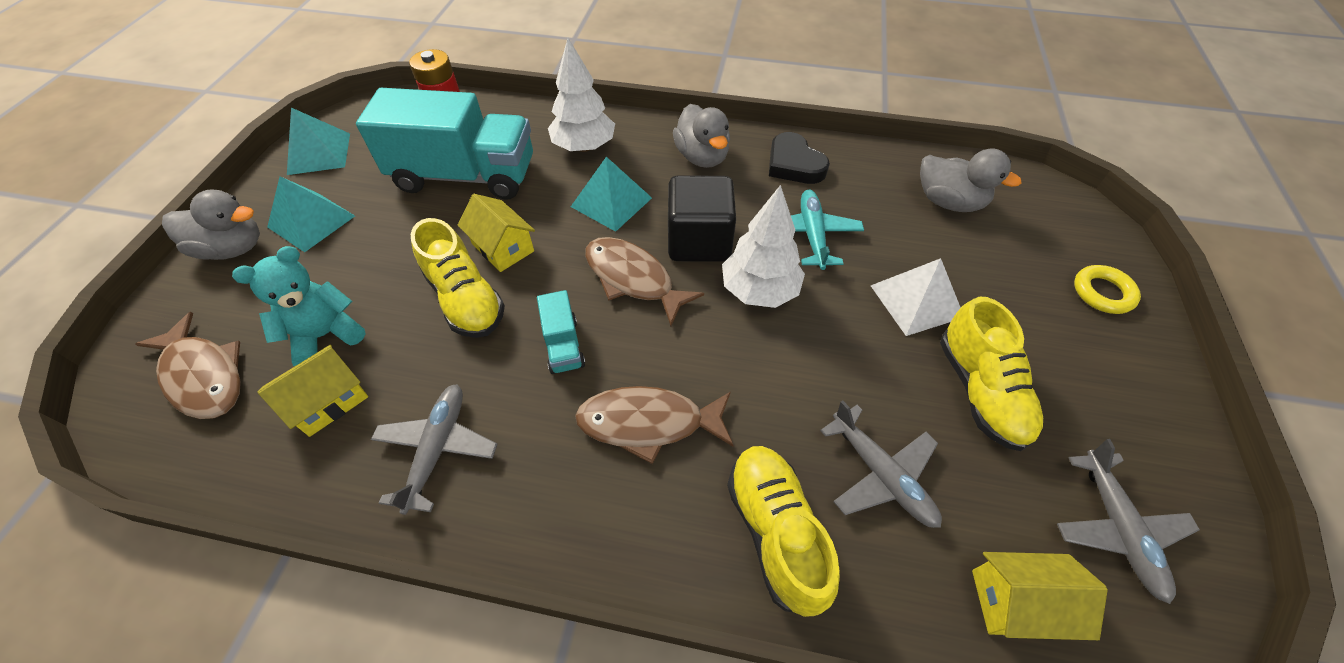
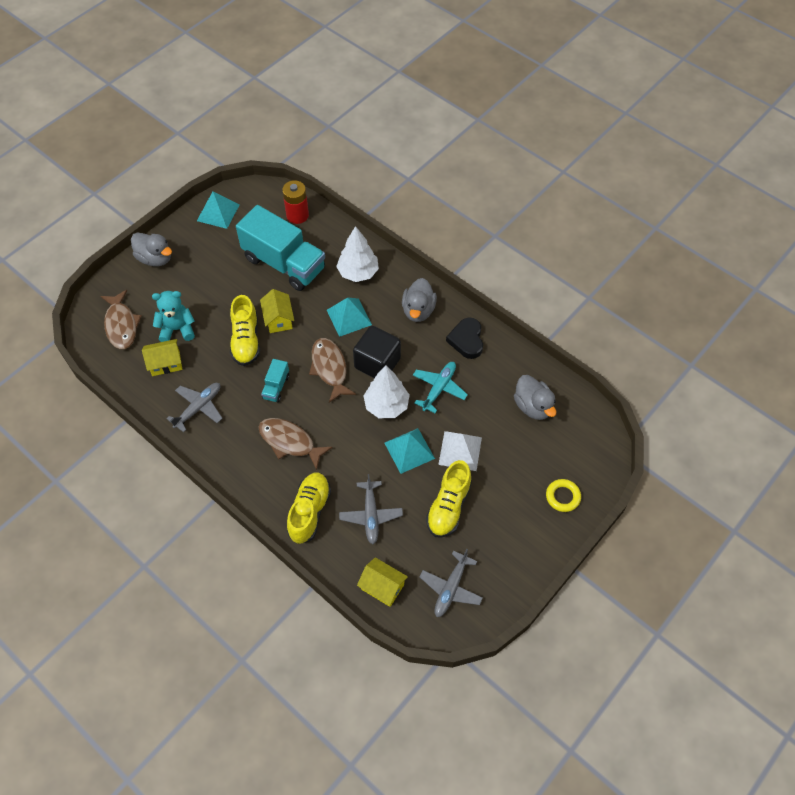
camera: 30 degrees right, 5 degrees up
turquoise pyramid [267,176,355,252] -> turquoise pyramid moved to [384,428,435,474]

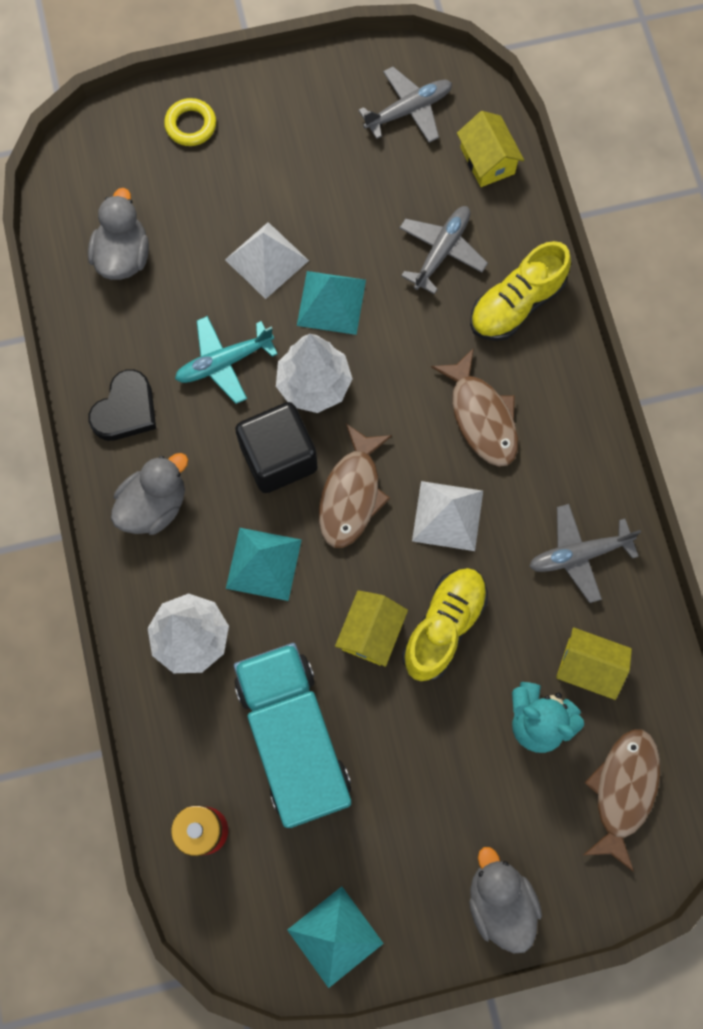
camera: 145 degrees left, 15 degrees up
turquoise truck [261,359,289,402] -> white pyramid [412,481,483,551]
yellow shoe [426,460,472,538] -> none

